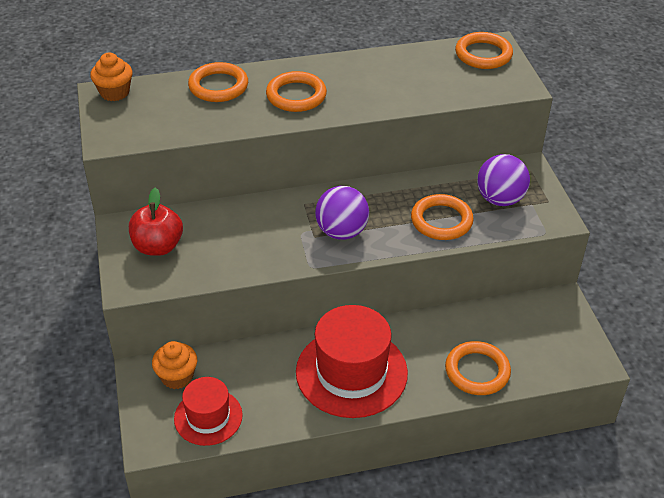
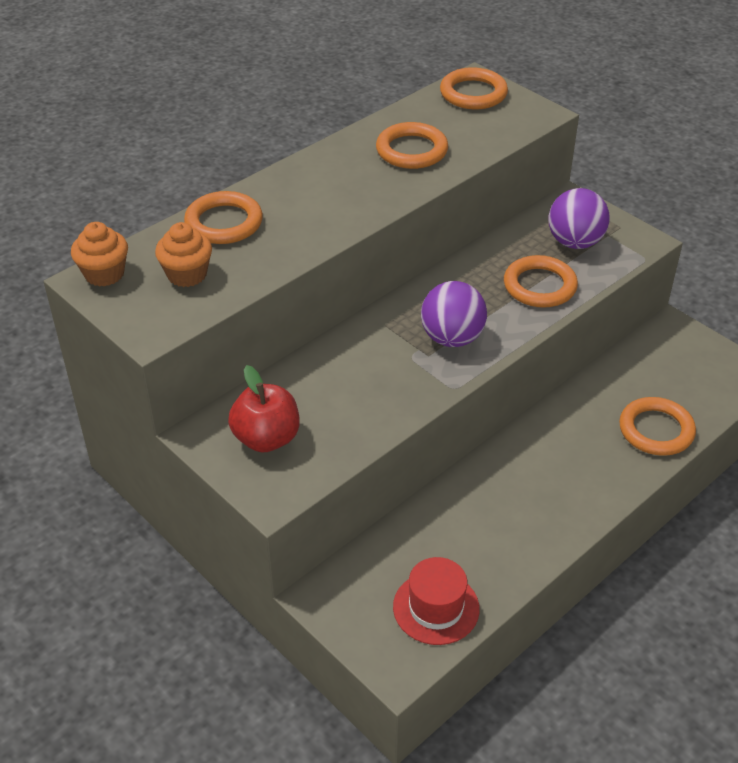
camera: 30 degrees left, 0 degrees up
orange cupcake [152,341,197,389] -> orange cupcake moved to [155,222,212,287]
orange ring [266,71,327,112] -> orange ring moved to [376,122,448,169]
red hat [296,305,408,418] -> none

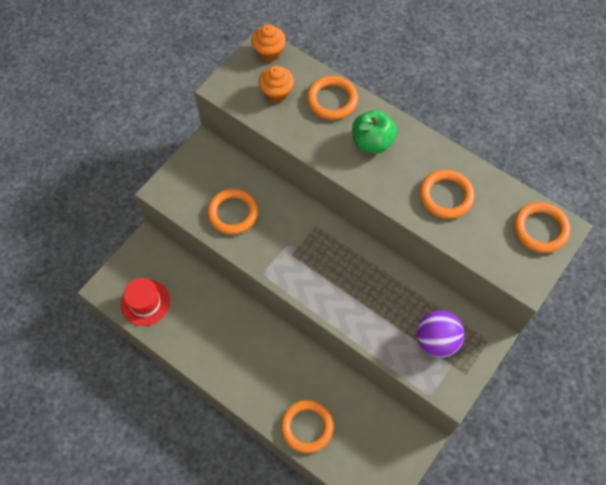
camera: 80 degrees right, 20 degrees up
red apple [228,365,300,452] -> none
purple ball [421,281,487,347] -> none
orange ring [504,255,578,308] -> orange ring moved to [207,188,258,235]
none -> green apple [352,110,397,154]

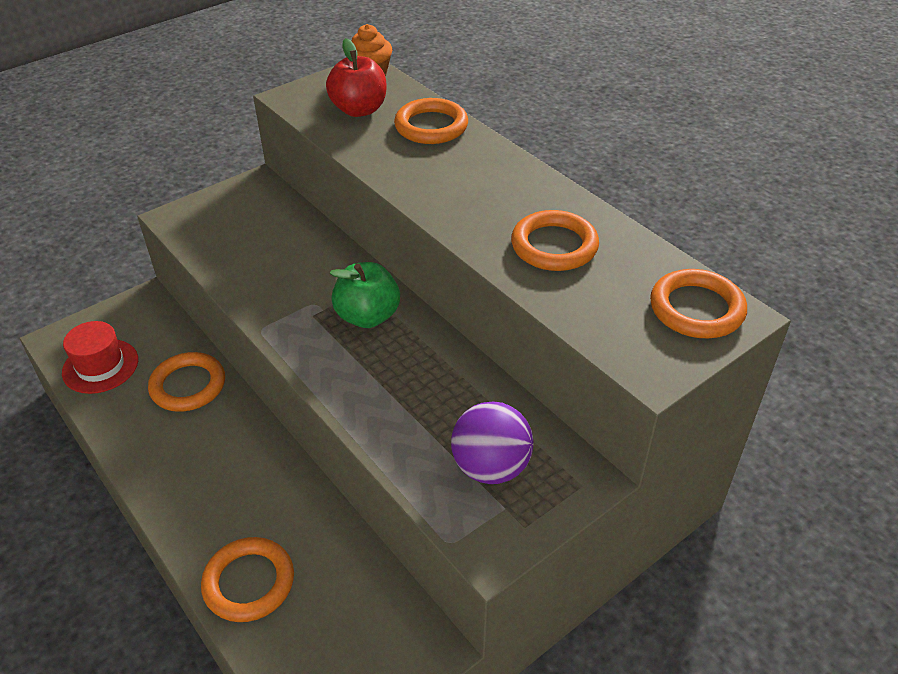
camera: 15 degrees right, 20 degrees down
orange ring [207,188,258,235] -> orange ring moved to [148,352,225,412]
orange cupcake [258,66,294,103] -> red apple [326,38,386,117]
green apple [352,110,397,154] -> green apple moved to [330,262,400,328]

